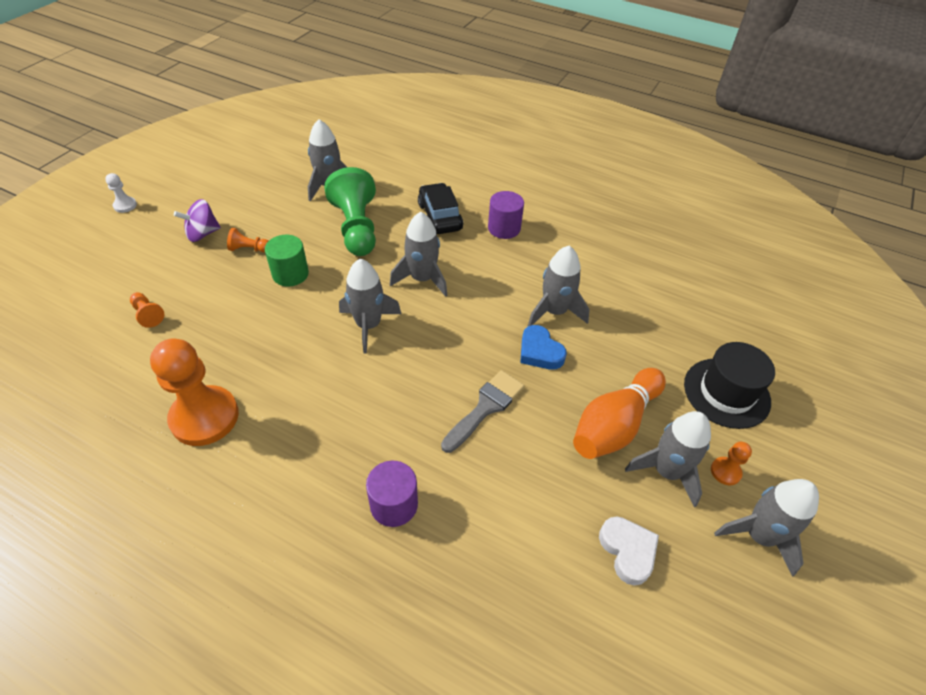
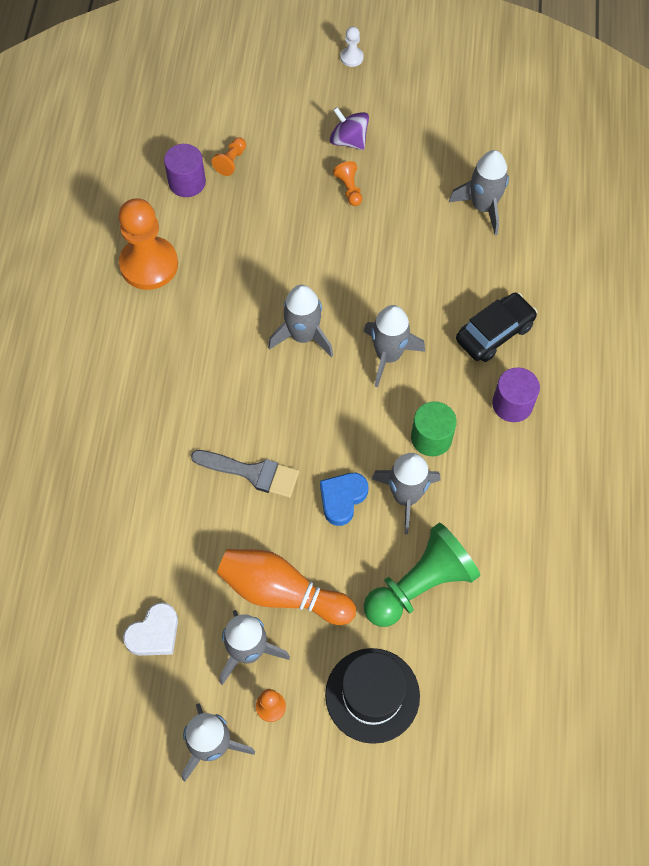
camera: 70 degrees right, 15 degrees up
green cylinder [265,235,309,287] -> green cylinder moved to [411,401,457,456]
green pawn [324,167,376,256] -> green pawn moved to [364,522,480,627]
purple cylinder [366,461,418,527] -> purple cylinder moved to [164,144,206,197]

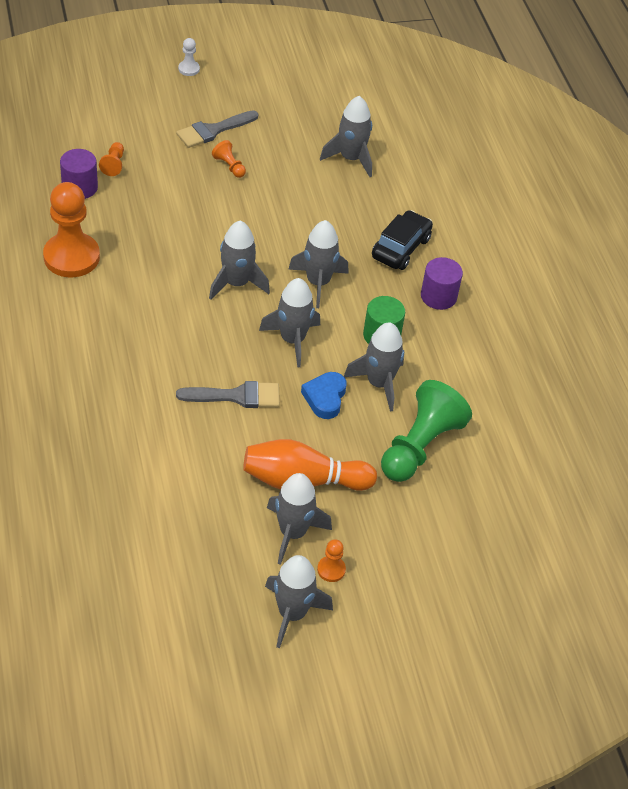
camera: 25 degrees left, 15 degrees down
white heart [123,602,178,656] -> none
black hat [325,648,420,744] -> none
purple spinning top [330,107,369,150] -> grey brush [176,110,258,148]
none -> grey rocket [259,278,320,368]

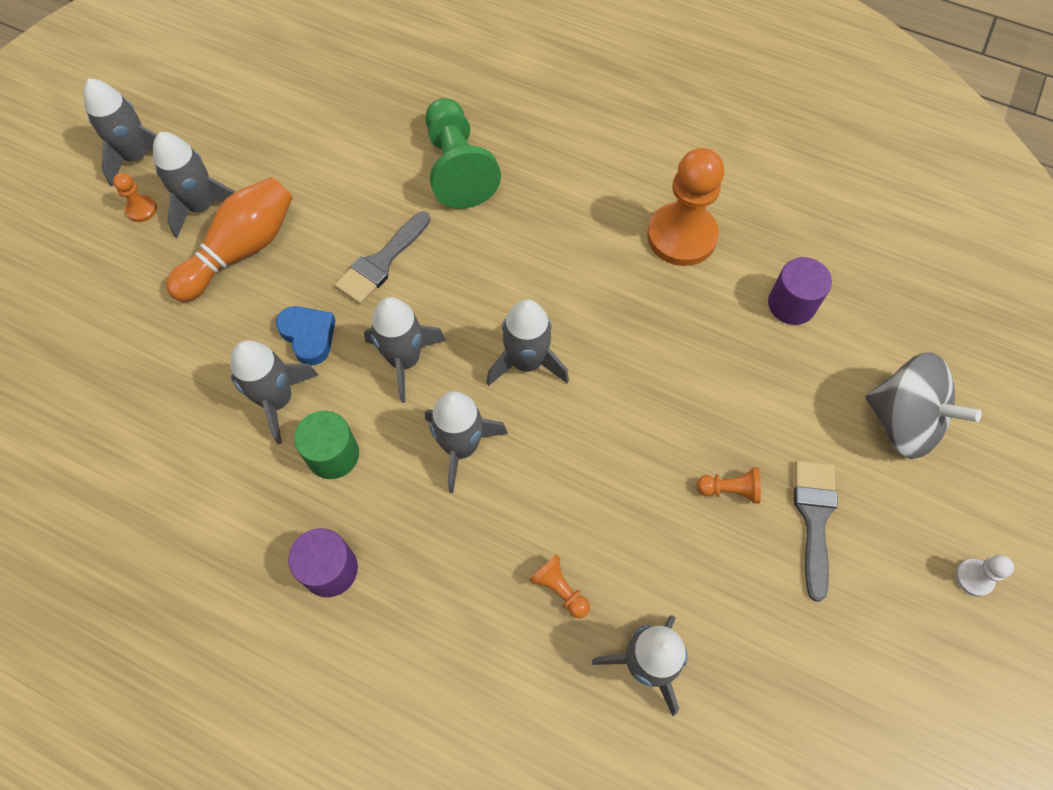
camera: 135 degrees right, 15 degrees up
orange pawn [99,142,124,176] -> orange pawn moved to [529,555,590,618]
black car [372,210,433,270] -> none
green pawn [381,380,472,482] -> green pawn moved to [425,98,501,209]
none -> grey spinning top [866,352,982,459]

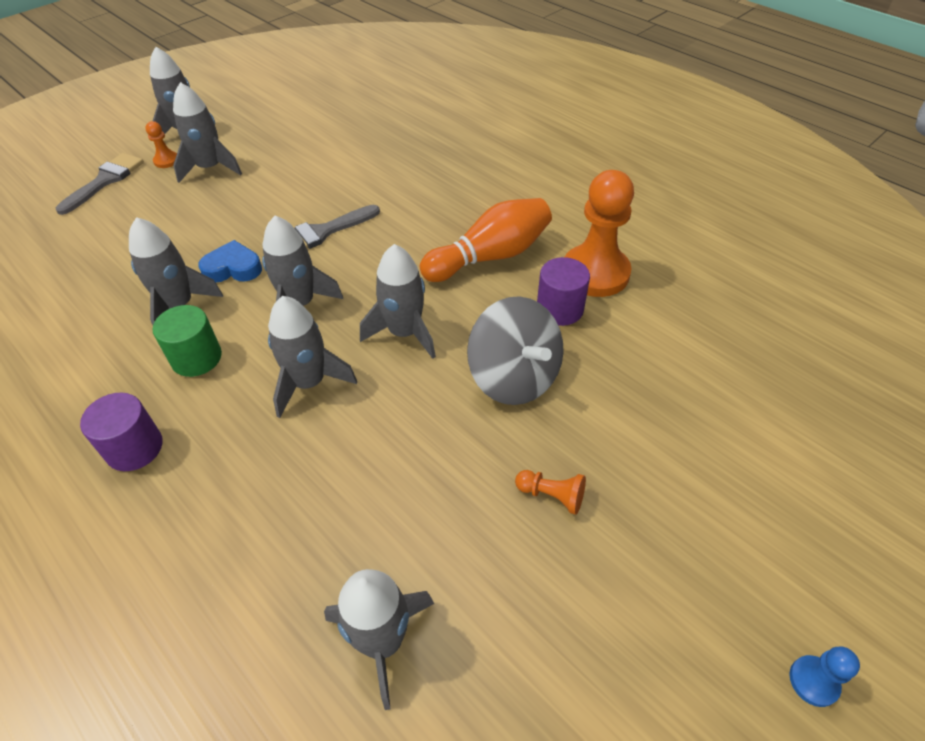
camera: 20 degrees right, 15 degrees down
orange bowling pin [166,177,293,302] -> orange bowling pin moved to [419,198,552,282]
blue heart [276,306,336,365] -> blue heart turned 75 degrees counterclockwise [198,240,262,283]
green pawn [425,98,501,209] -> none
orange pawn [529,555,590,618] -> none
purple cylinder [768,257,832,325] -> purple cylinder moved to [537,257,590,326]
grey brush [794,460,838,602] -> grey brush moved to [56,153,144,215]
grey spinning top [866,352,982,459] -> grey spinning top moved to [467,296,564,405]
white pawn [955,555,1014,597] -> blue pawn [789,646,860,707]

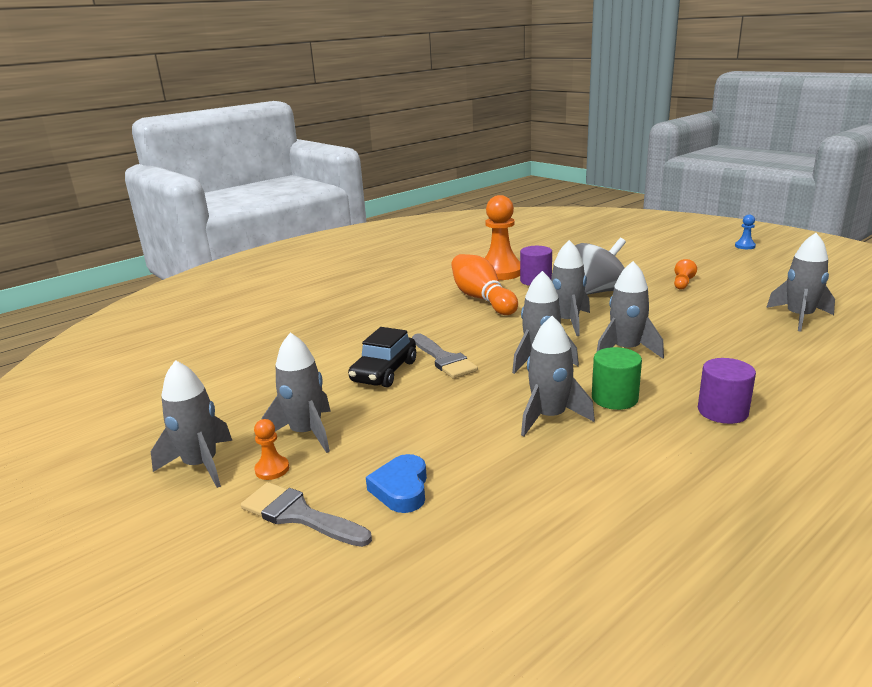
camera: 85 degrees left, 25 degrees down
blue heart [198,240,262,283] -> blue heart moved to [366,454,427,513]
none -> black car [348,327,416,388]

